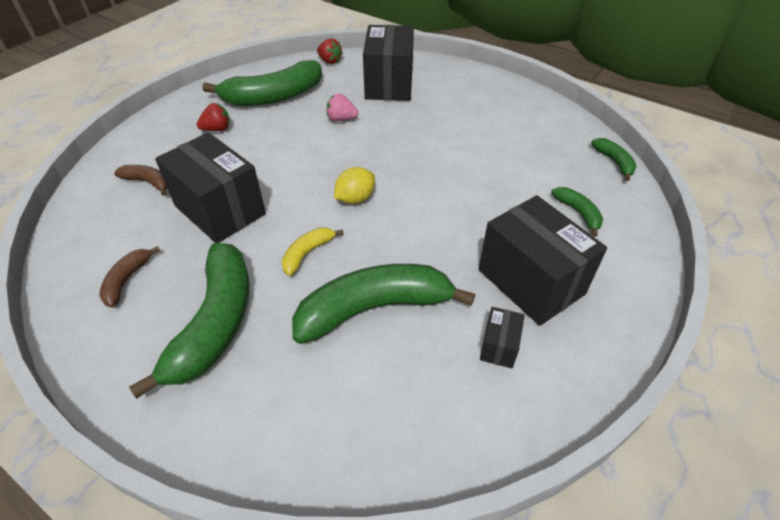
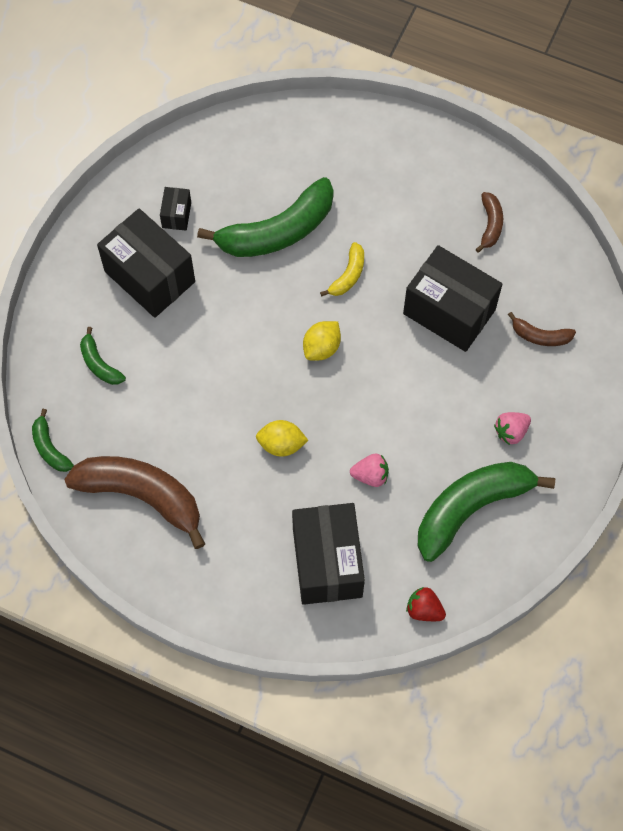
camera: 170 degrees right, 20 degrees up
green banana [129,243,250,399] -> none
red strawberry [197,103,230,131] -> pink strawberry [494,412,531,445]
none -> brown banana [64,456,205,549]
none -> yellow lemon [256,420,309,457]

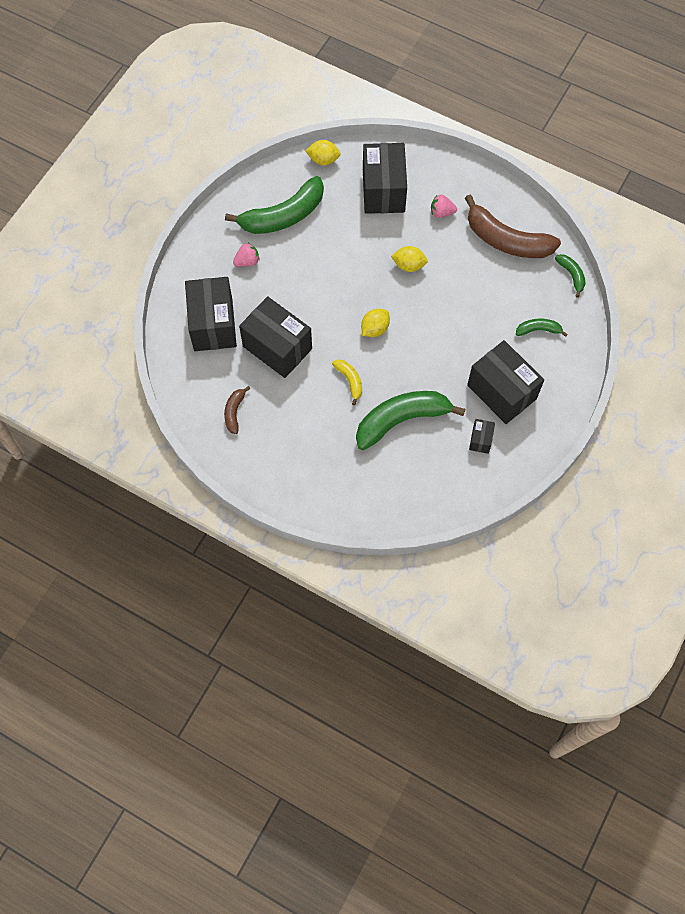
camera: 175 degrees left, 0 degrees up
green banana [80,327,126,385] -> green banana turned 60 degrees counterclockwise [516,319,568,337]
yellow banana [320,242,364,296] -> yellow banana turned 120 degrees clockwise [332,359,362,405]
pink strawberry [350,454,389,487] -> pink strawberry moved to [431,195,457,218]
red strawberry [406,587,446,621] -> yellow lemon [306,140,341,165]
brown banana [508,312,576,346] -> black box [185,277,237,351]

